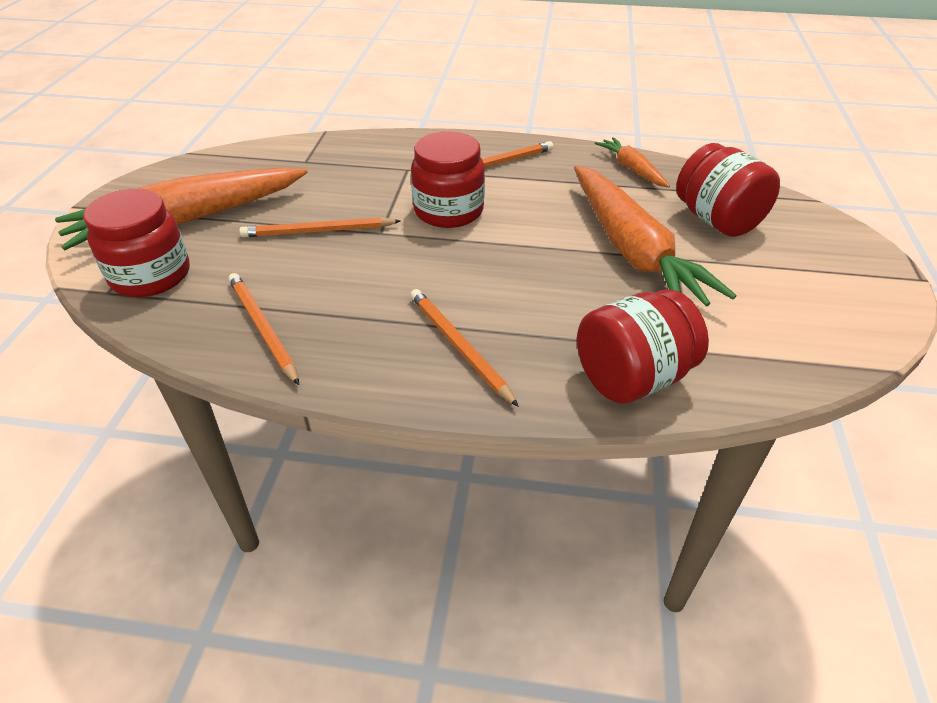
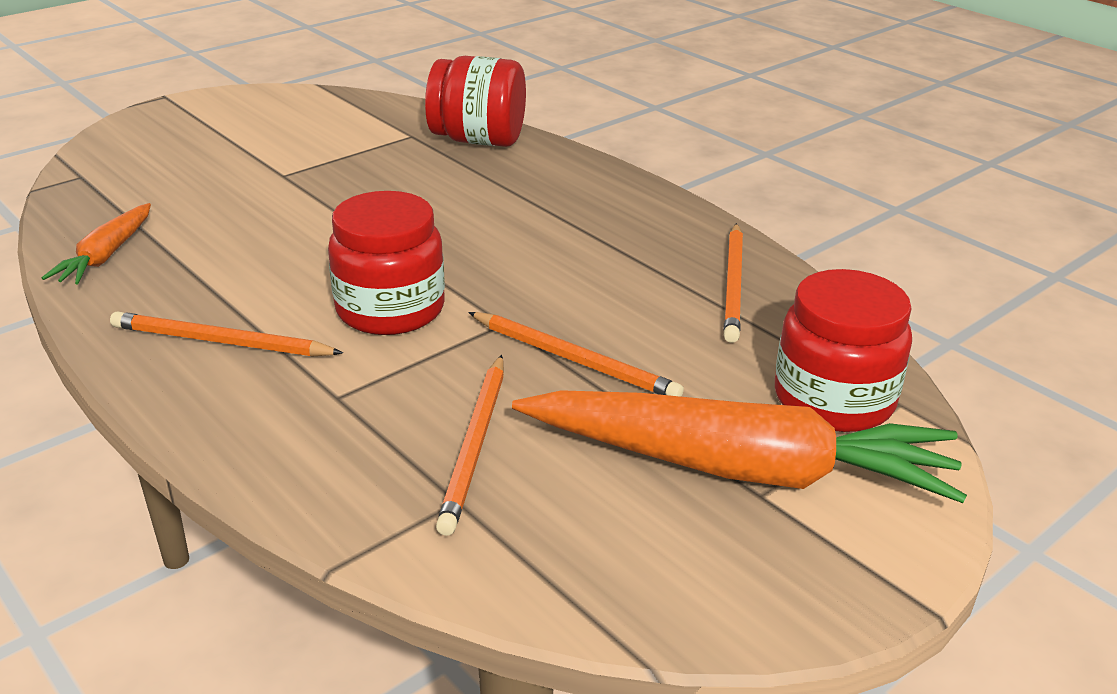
camera: 140 degrees left, 10 degrees down
orange pencil [410,289,519,407] -> orange pencil moved to [436,355,504,536]
orange carrot [574,165,736,306] -> none
red jar [676,143,780,237] -> none

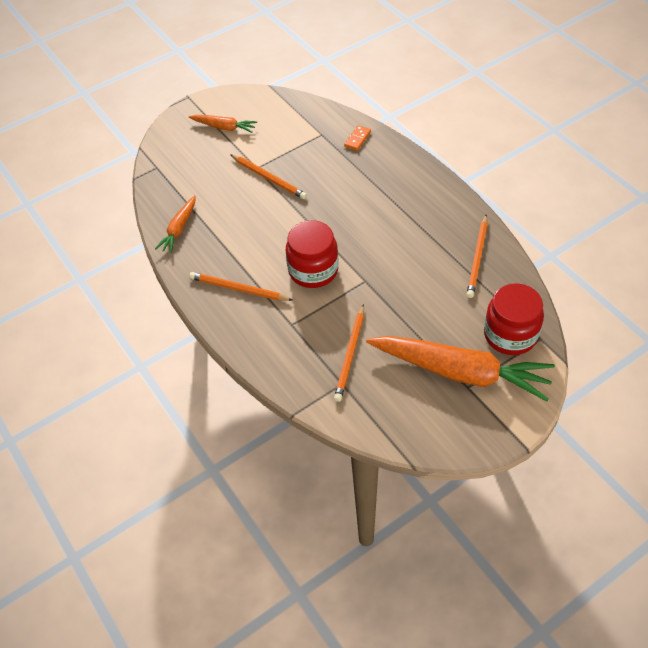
camera: 10 degrees right, 20 degrees up
red jar [425,56,526,147] -> orange domino [344,125,371,151]
orange pencil [468,312,684,397] -> orange pencil moved to [230,154,307,199]
none -> orange carrot [188,115,257,133]

